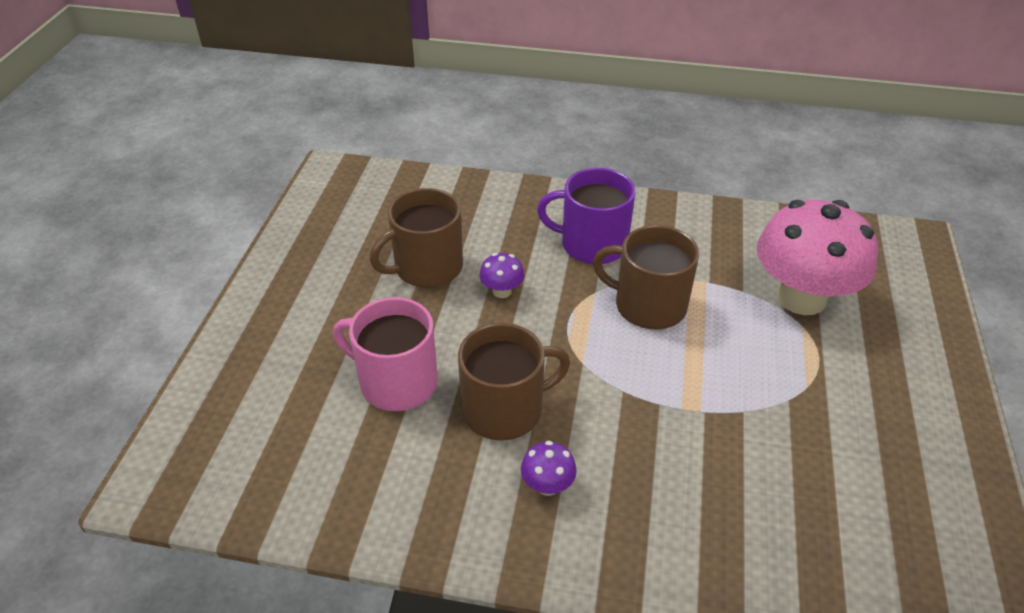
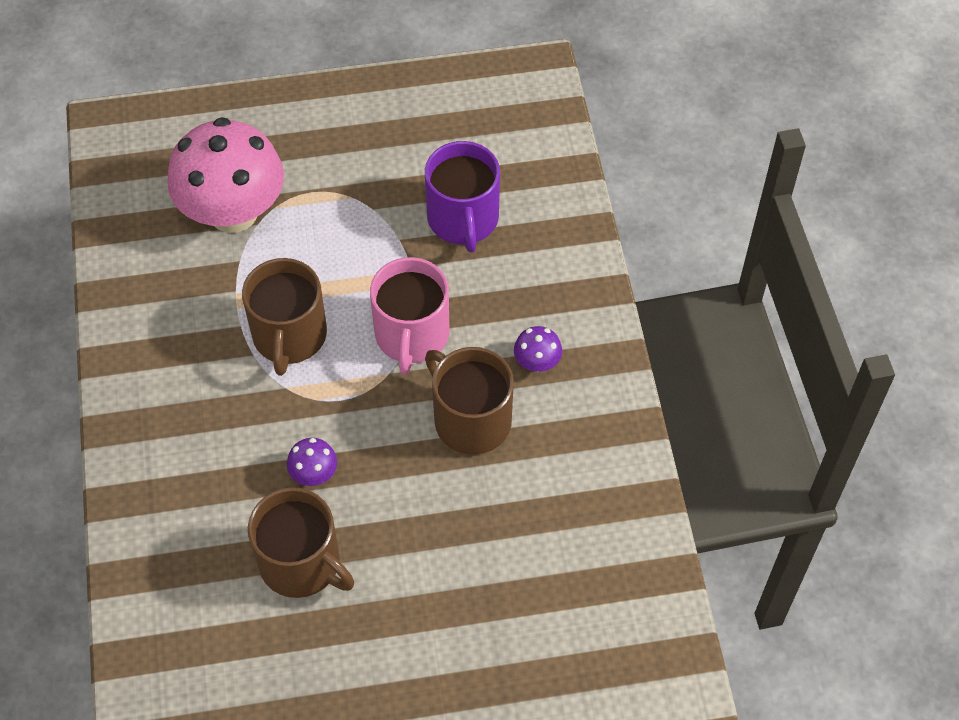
camera: 110 degrees left, 15 degrees up
pink mug [333,297,438,411] -> pink mug moved to [370,257,450,375]
purple mug [537,168,635,264] -> purple mug moved to [425,141,500,253]

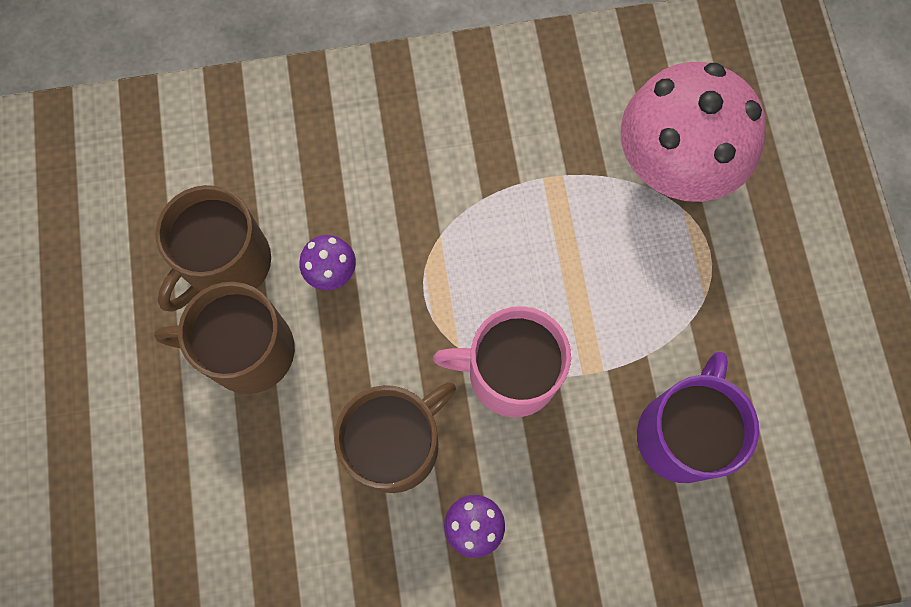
camera: 90 degrees right, 15 degrees up
brown mug [242,258,327,376] -> brown mug moved to [154,282,295,394]
purple mug [425,141,500,253] -> purple mug turned 120 degrees clockwise [637,352,759,483]

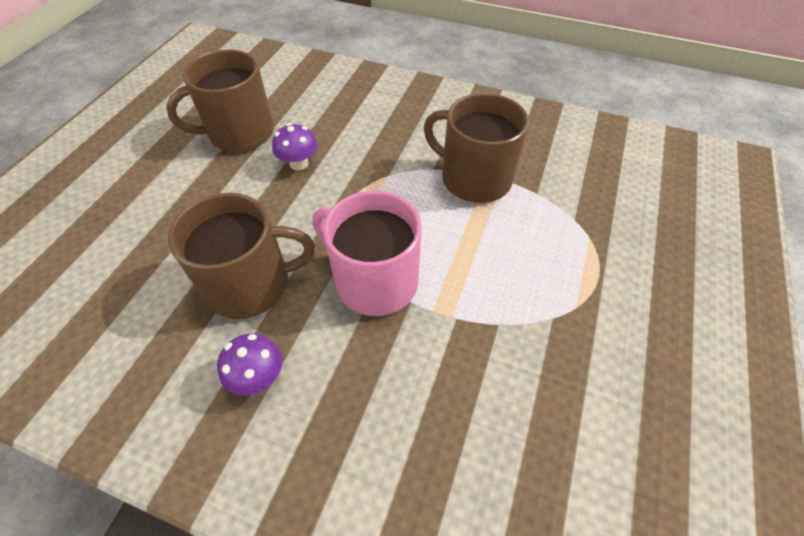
camera: 30 degrees right, 20 degrees down
brown mug [154,282,295,394] -> brown mug moved to [424,93,529,203]
pink mushroom [621,62,766,202] -> none
purple mug [637,352,759,483] -> none

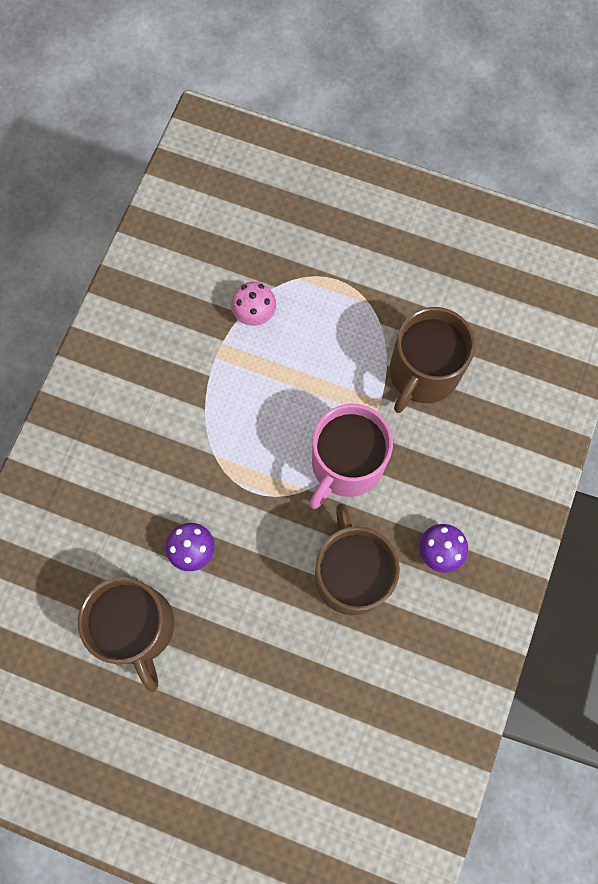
camera: 90 degrees left, 20 degrees up
brown mug [424,93,529,203] -> brown mug moved to [390,307,475,413]
none -> pink mushroom [231,282,276,326]

